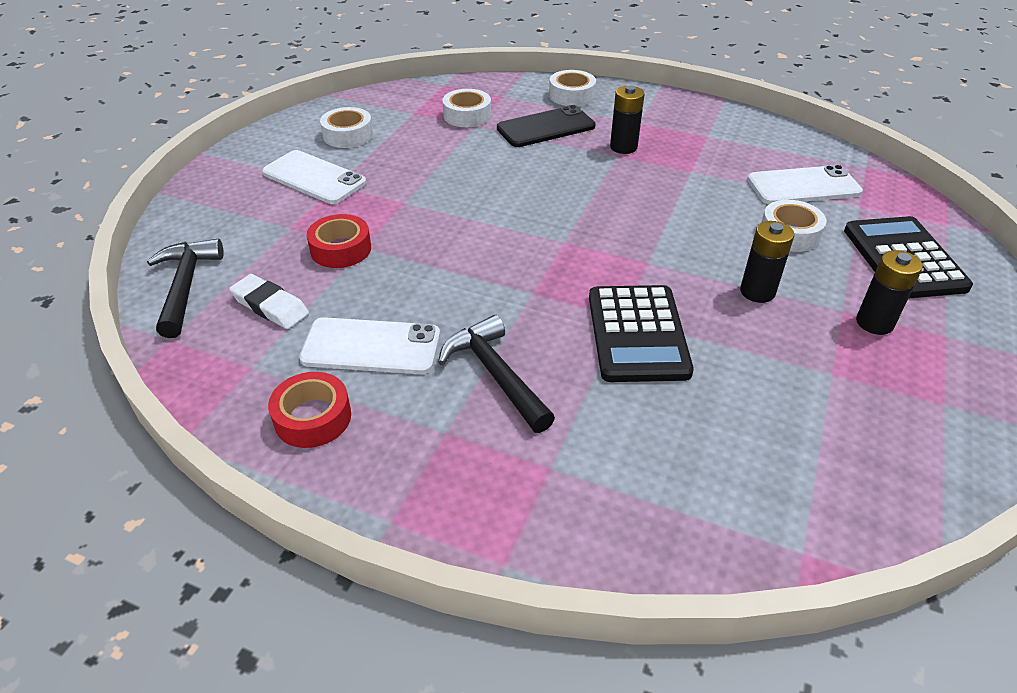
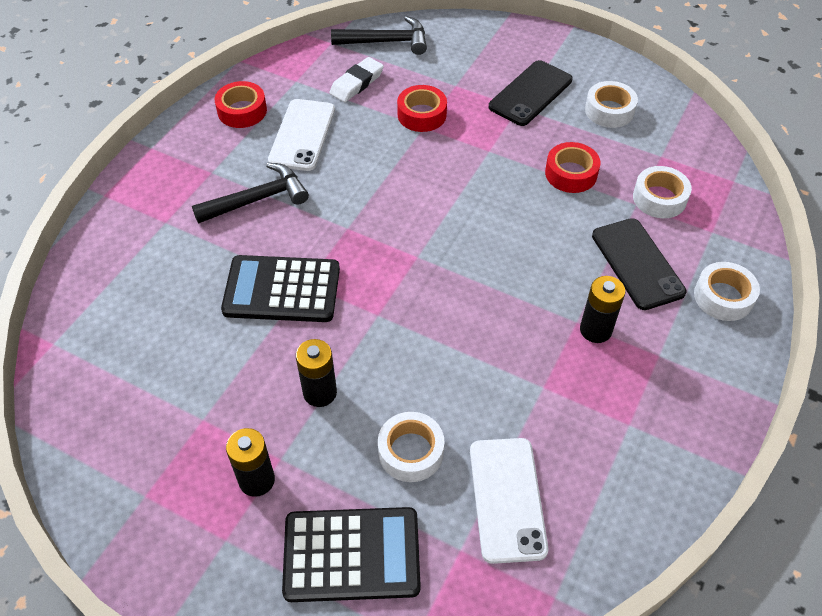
camera: 95 degrees right, 10 degrees up
white phone [262,150,366,204] -> black phone [489,60,573,126]
none -> red tape [545,142,600,193]

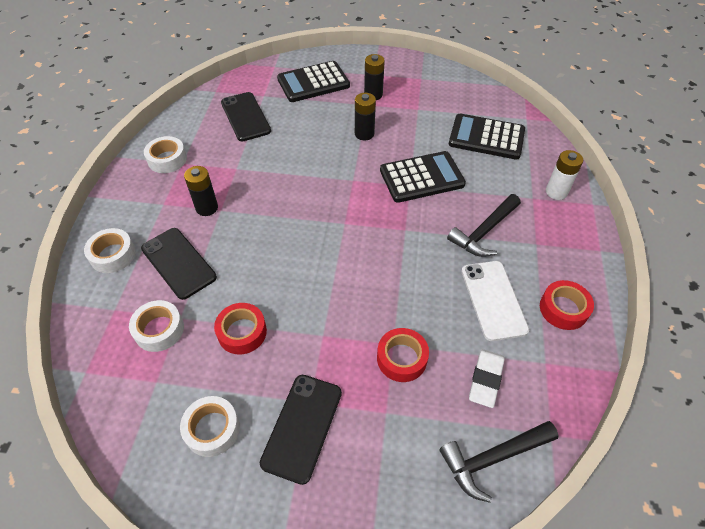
camera: 160 degrees right, 0 degrees up
white tape [378,412,445,482] -> white tape moved to [144,136,187,173]
white phone [470,438,548,564] -> black phone [221,92,271,141]
none -> black calculator [449,114,525,160]
none -> white battery [546,150,583,200]

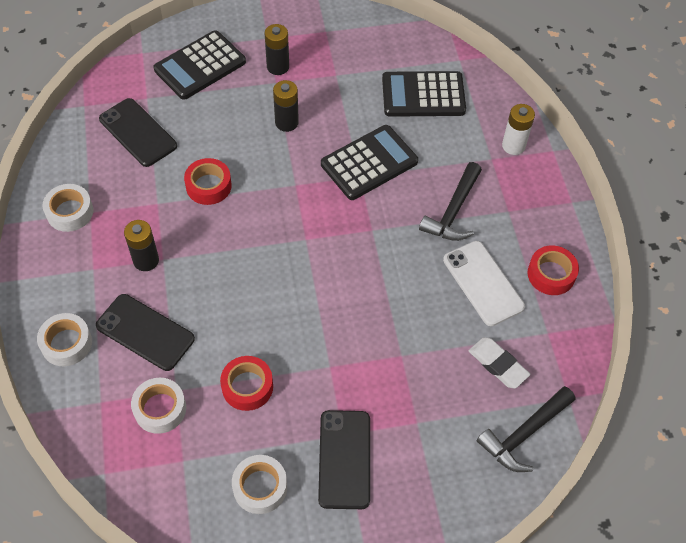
camera: 20 degrees left, 5 degrees up
red tape [377,328,429,382] -> red tape moved to [184,158,232,205]
white eraser [469,349,505,408] -> white eraser turned 45 degrees counterclockwise [469,337,530,389]

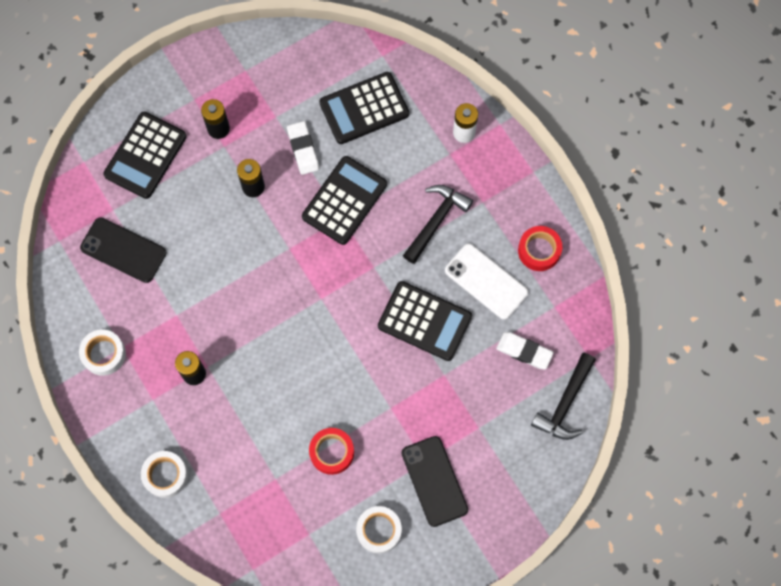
camera: 20 degrees left, 15 degrees up
black phone [96,294,195,371] -> none
white tape [131,378,186,434] -> none
red tape [184,158,232,205] -> none
black hammer [419,162,482,241] -> black hammer turned 150 degrees counterclockwise [403,185,473,264]
none -> white eraser [287,121,319,175]
none -> black calculator [378,281,472,361]

